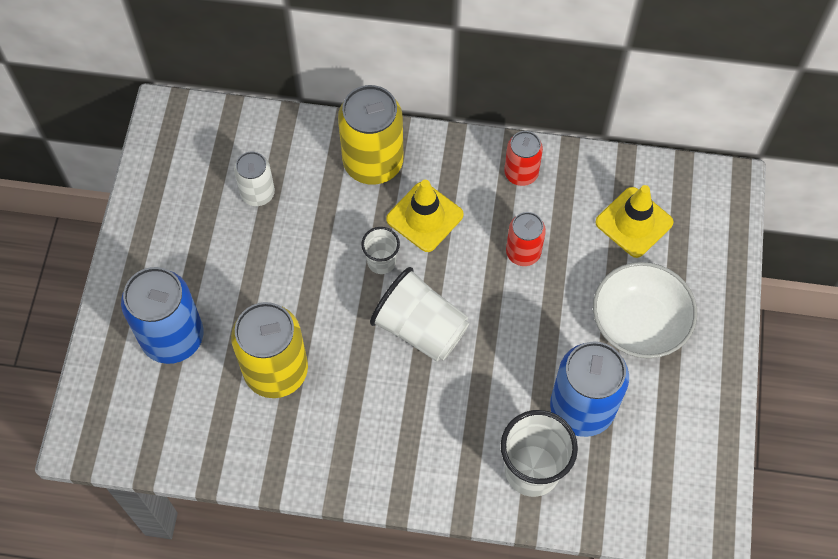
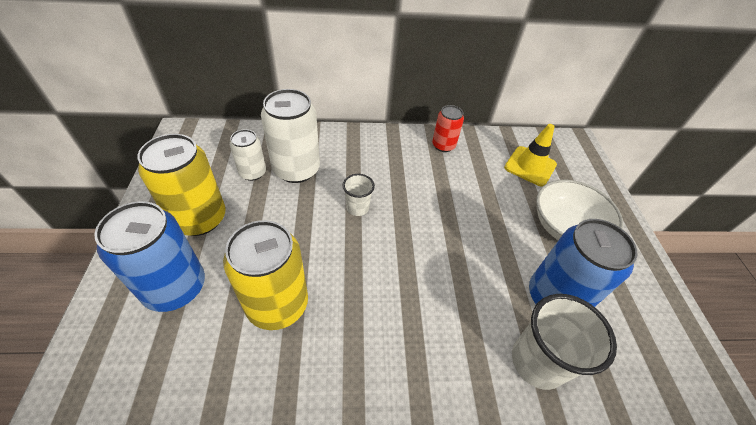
camera: 15 degrees left, 15 degrees down
yellow can [338,85,403,185] -> yellow can moved to [137,134,226,236]
white cup [370,267,469,362] -> none
yellow traffic cone [386,180,464,252] -> none
red can [506,212,546,266] -> none
none -> white can [261,89,320,183]

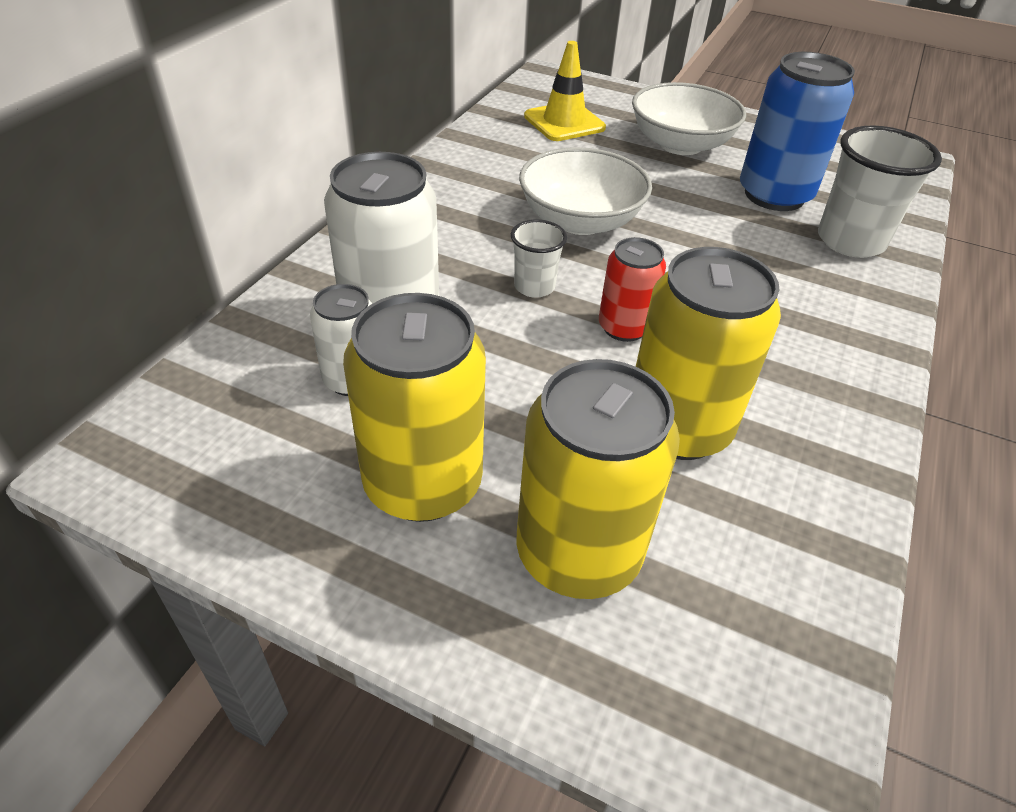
camera: 60 degrees left, 5 degrees down
blue can [95,201,205,312] -> yellow can [517,359,680,599]
red can [432,105,464,152] -> red can moved to [599,237,666,342]
none -> white bowl [519,147,652,235]

